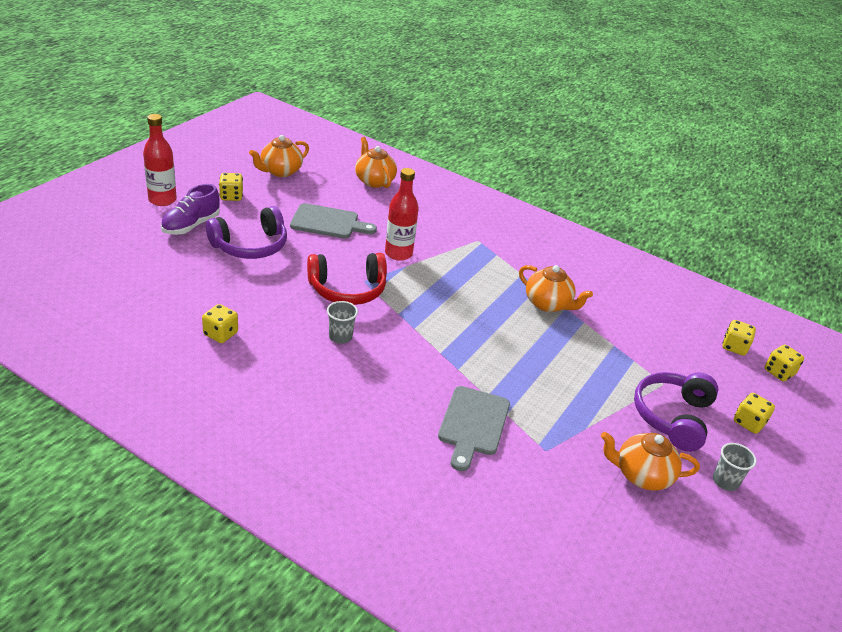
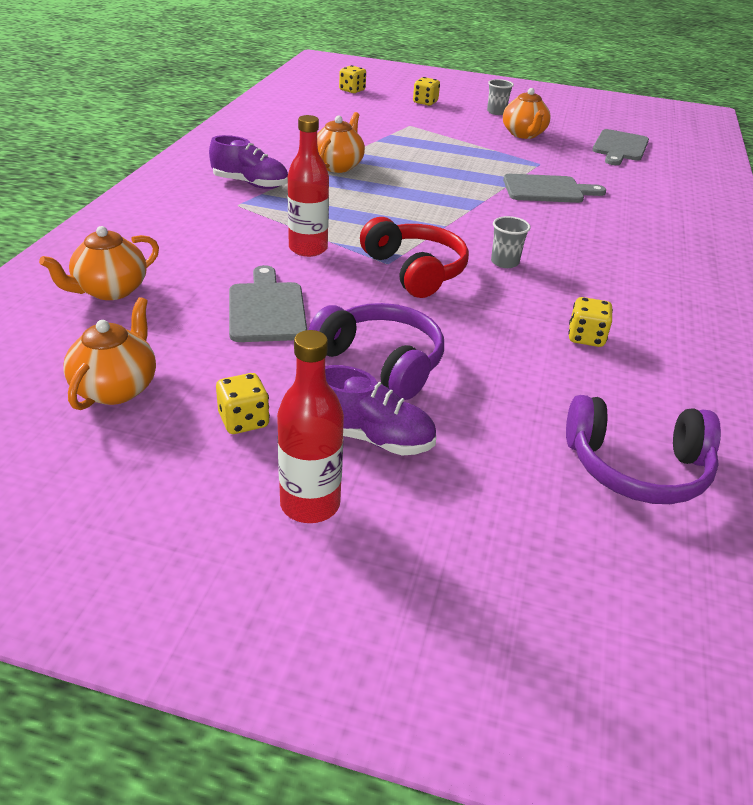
camera: 105 degrees left, 0 degrees up
orange teapot [249,135,309,177] -> orange teapot turned 105 degrees counterclockwise [63,297,156,410]
purple headphones [634,372,718,452] -> purple headphones moved to [566,395,721,504]
yellow dice [722,320,756,356] -> none
none -> purple shoe [209,135,288,189]
none -> grey cutting board [592,129,649,165]

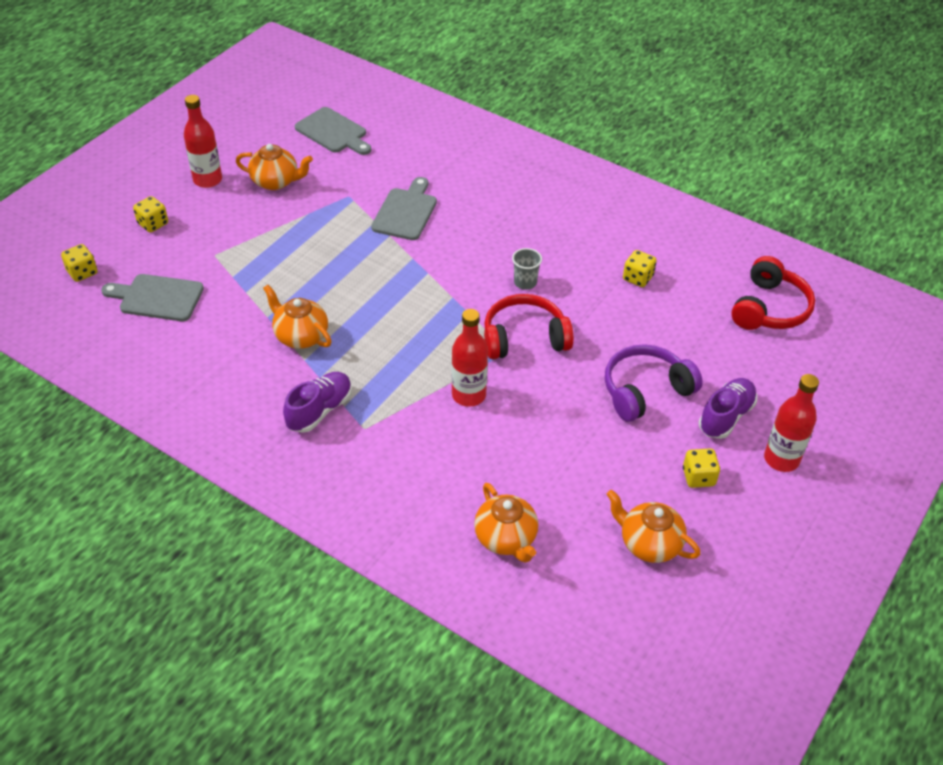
camera: 70 degrees left, 10 degrees up
grey cutting board [229,265,307,342] -> grey cutting board moved to [101,274,204,321]
grey cup [487,79,514,115] -> red bottle [184,95,222,188]
purple headphones [566,395,721,504] -> red headphones [731,256,815,330]

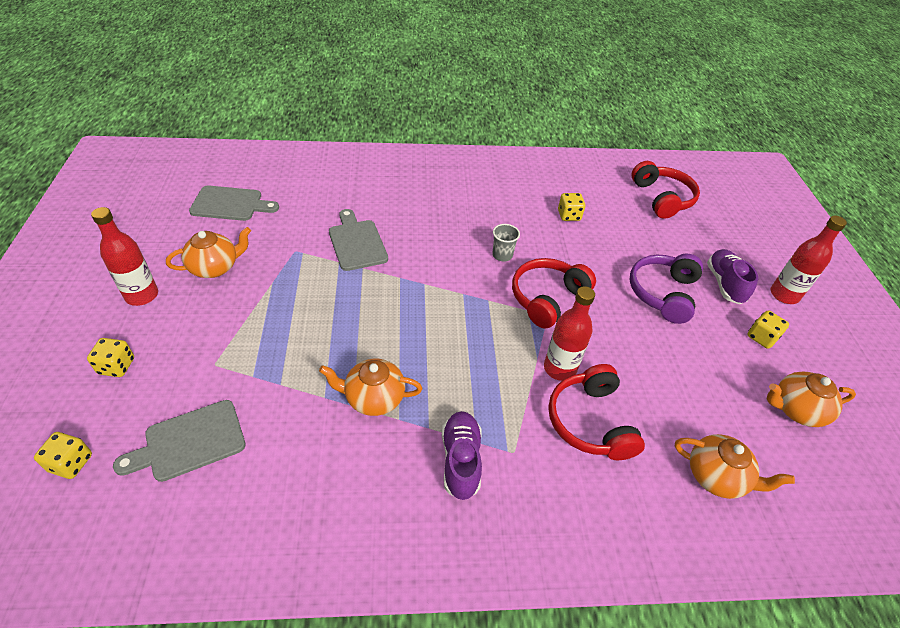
camera: 40 degrees left, 0 degrees up
none -> red headphones [548,364,645,460]

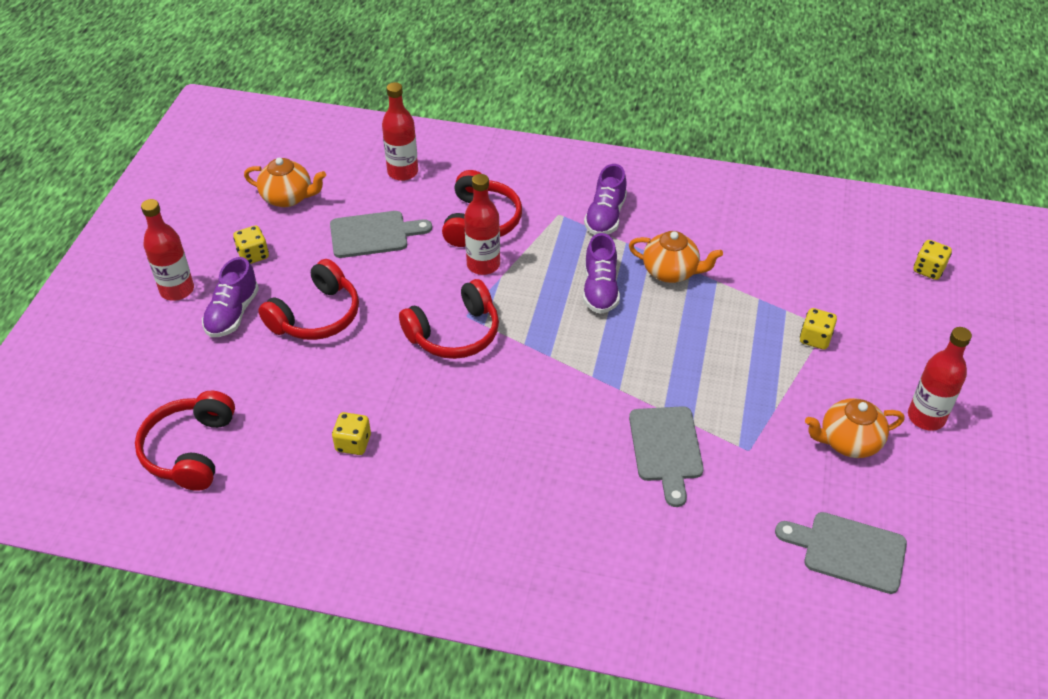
camera: 160 degrees left, 0 degrees up
yellow dice [87,338,134,377] -> yellow dice moved to [800,308,837,350]
grey cutting board [113,400,246,482] -> grey cutting board moved to [330,211,432,258]
grey cup [492,224,520,262] -> none
purple headphones [629,254,703,324] -> red headphones [258,259,359,340]
orange teapot [675,434,795,499] -> red bottle [382,82,418,181]
none -> purple shoe [583,233,620,314]

